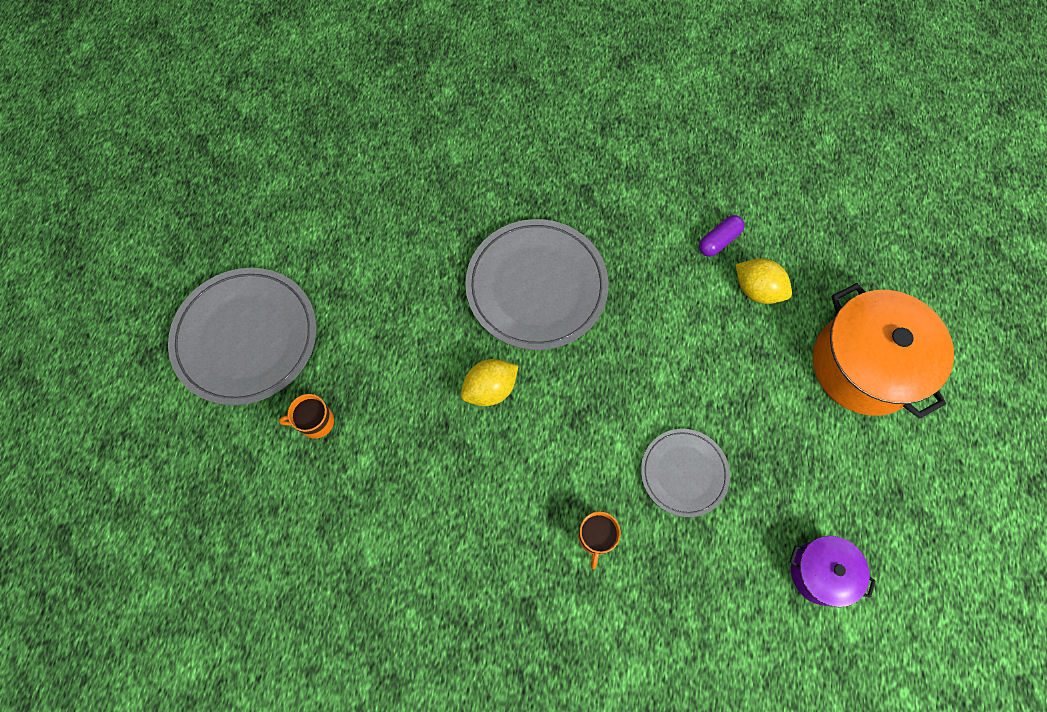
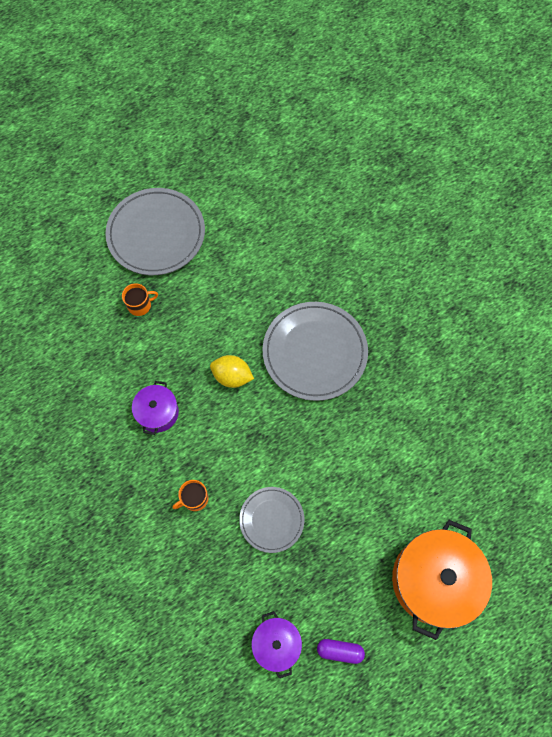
camera: 50 degrees right, 0 degrees up
orange mug [279,394,334,439] -> orange mug turned 120 degrees clockwise [122,283,158,316]
purple capsule [699,215,744,257] -> purple capsule moved to [317,639,365,664]
yellow lemon [735,258,792,304] -> none
none -> purple pot [132,381,179,435]

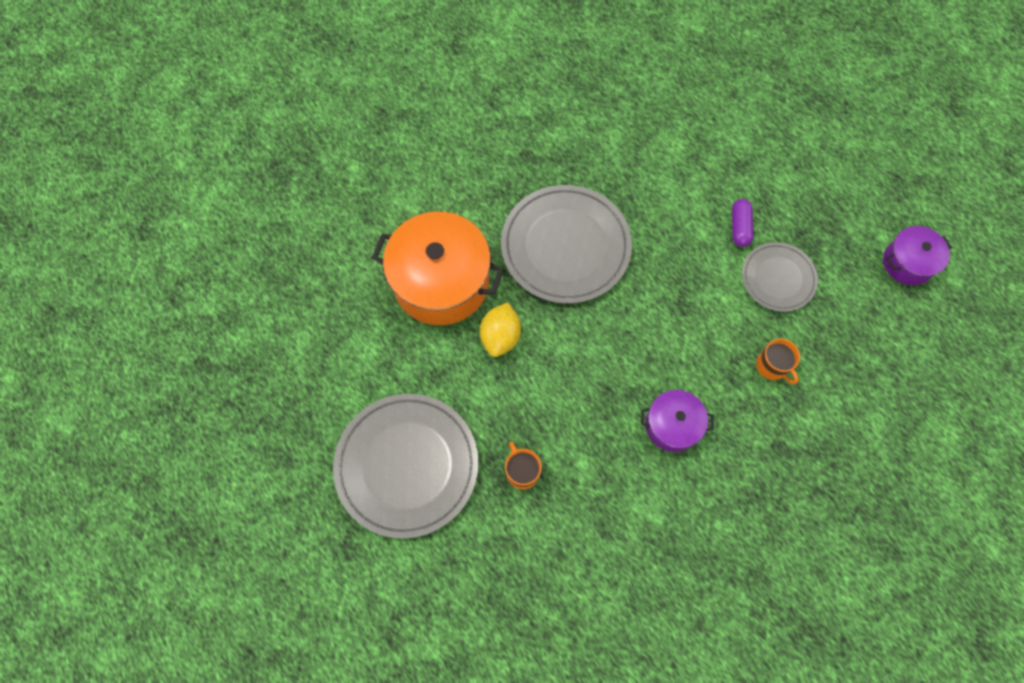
camera: 95 degrees left, 0 degrees up
yellow lemon [210,355,254,388] -> yellow lemon moved to [480,302,521,357]
purple capsule [317,639,365,664] -> purple capsule moved to [732,199,754,247]
orange pot [392,520,492,640] -> orange pot moved to [372,212,504,325]

